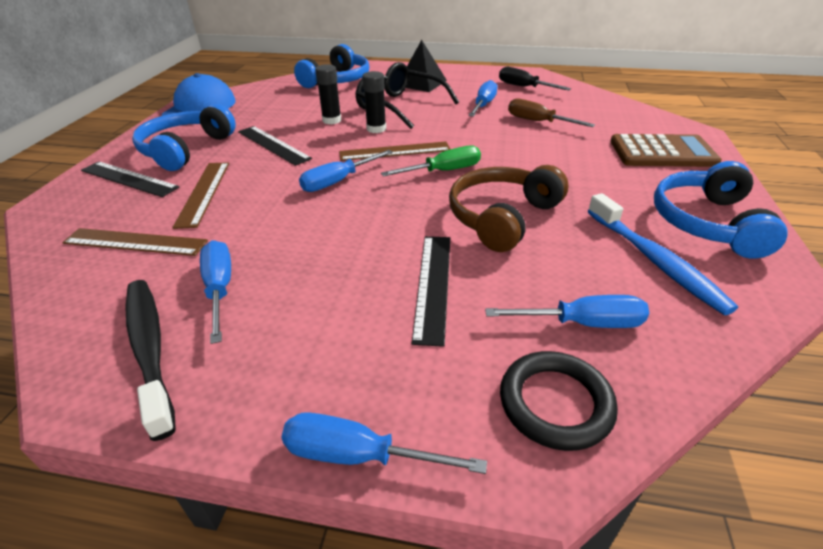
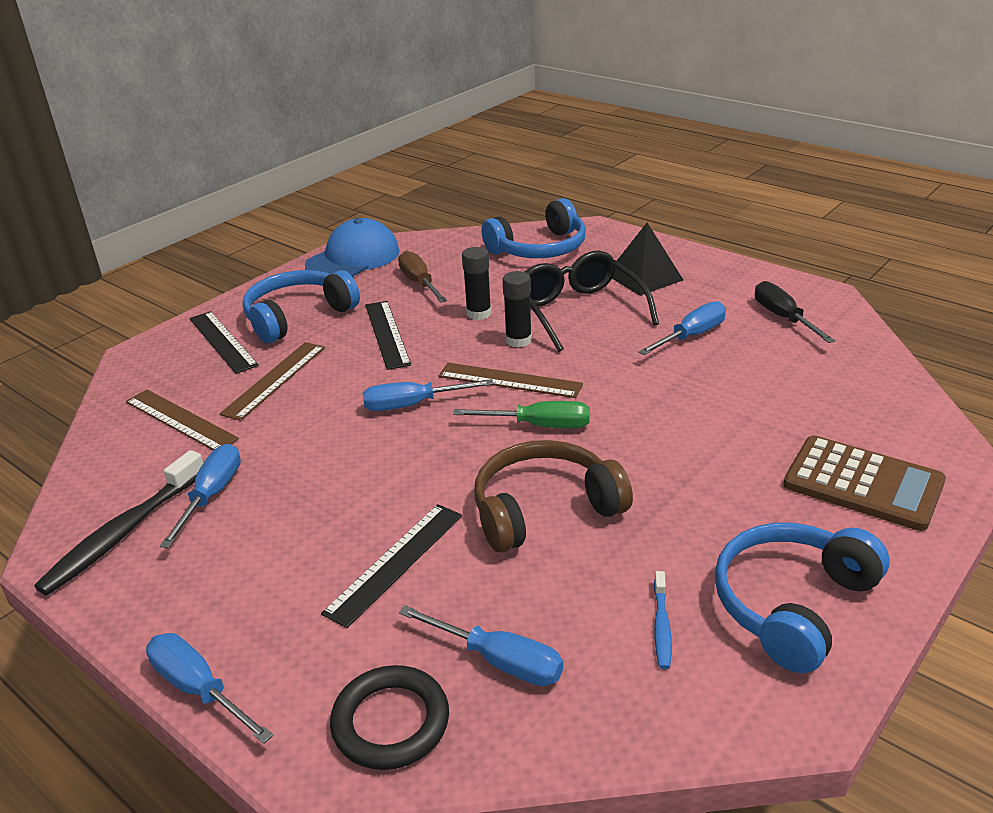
camera: 30 degrees right, 5 degrees down
black toothbrush [125,280,176,441] -> black toothbrush turned 150 degrees counterclockwise [34,450,203,595]
brown screwdriver [508,98,595,127] -> brown screwdriver moved to [398,251,447,303]
blue toothbrush [588,193,738,315] -> blue toothbrush [654,571,672,669], size x0.49

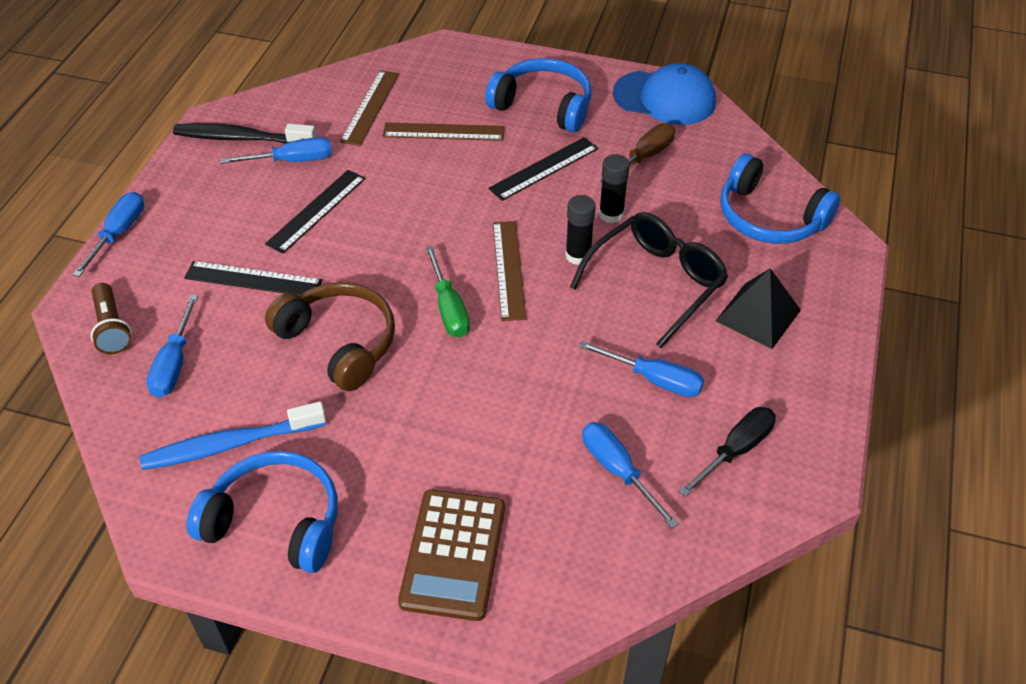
camera: 65 degrees right, 15 degrees up
black ruler [189,311,259,374] -> black ruler moved to [265,170,366,253]
black ring [330,665,449,770] -> brown flashlight [91,283,132,354]
blue screwdriver [363,379,494,411] -> blue screwdriver moved to [582,422,679,528]
blue toothbrush [654,571,672,669] -> blue toothbrush [140,401,326,470], size x2.04

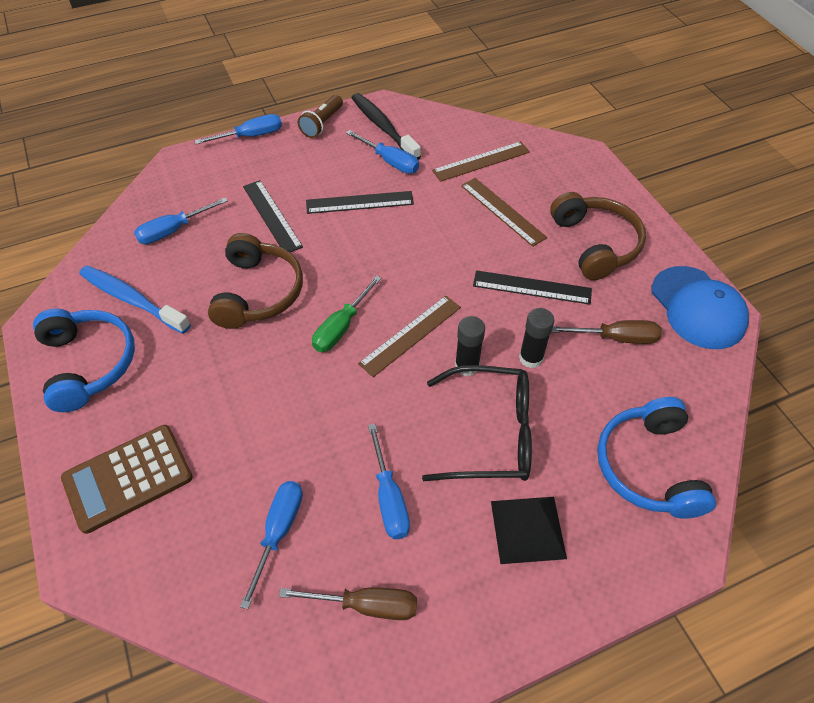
camera: 50 degrees right, 5 degrees up
brown flashlight [91,283,132,354] -> brown flashlight moved to [298,95,343,138]
blue headphones [485,58,591,132] -> brown headphones [550,192,646,280]
black screwdriver [679,407,776,497] -> brown screwdriver [279,587,417,620]

